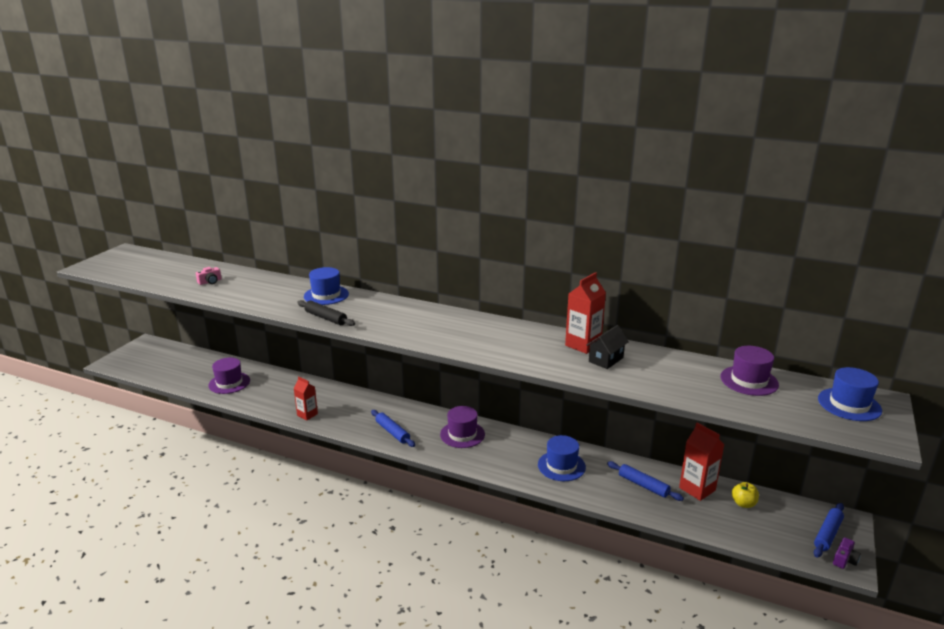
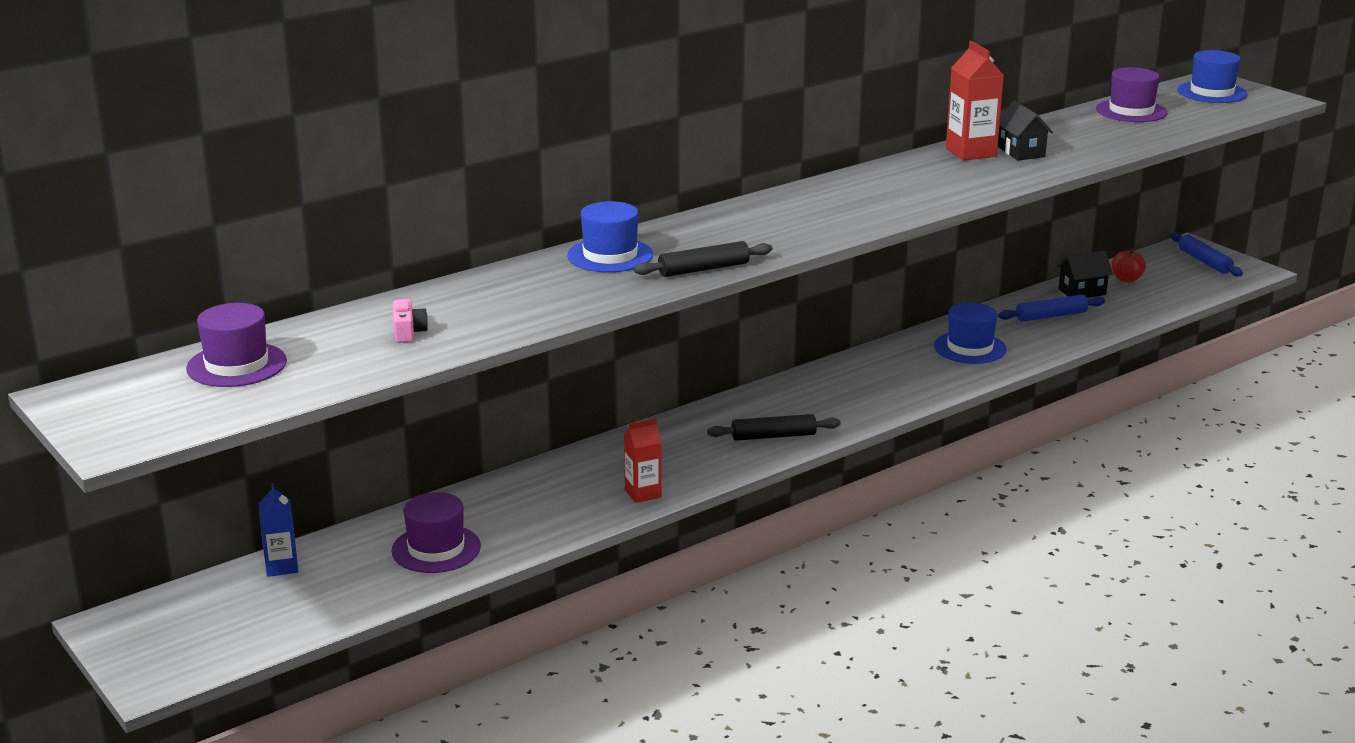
camera: 60 degrees left, 0 degrees up
blue rolling pin [371,410,415,447] -> black rolling pin [707,414,840,441]
purple hat [440,406,485,448] -> purple hat moved to [186,303,287,387]
red carton [679,423,724,501] -> black house [1057,250,1113,298]
yellow apple [732,482,759,508] -> red apple [1112,249,1146,283]
purple camera [833,537,861,569] -> none
none -> blue carton [259,483,298,577]

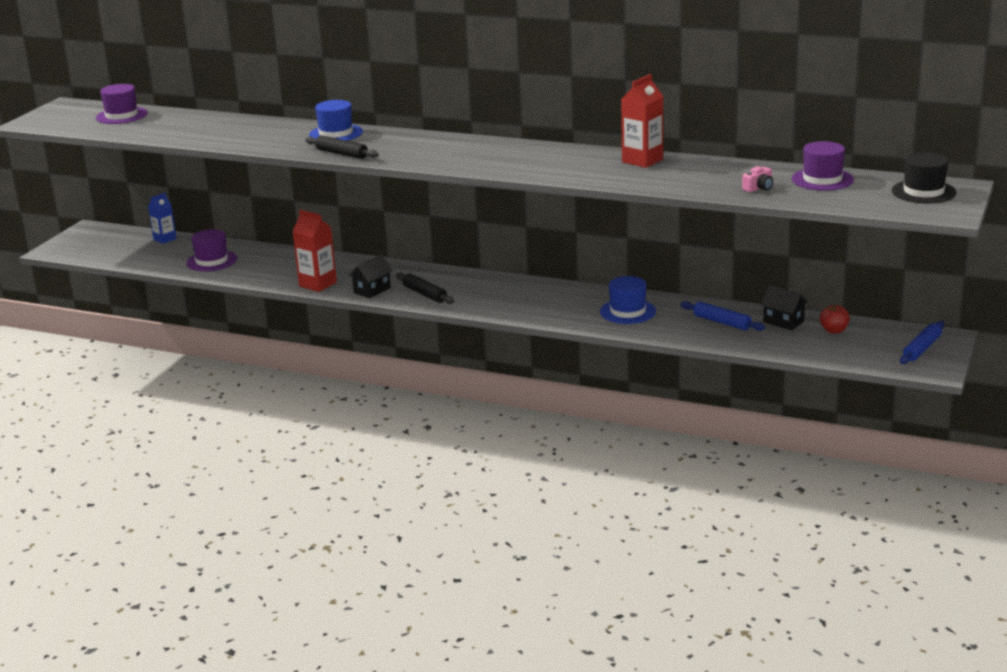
camera: 60 degrees right, 0 degrees up
pink camera [393,299,428,343] -> pink camera moved to [742,166,773,192]
red carton [624,418,662,503] -> red carton [292,210,337,292], size x1.51
black house [998,101,1053,161] -> black house moved to [349,254,393,298]
blue hat [1177,50,1248,103] -> black hat [892,152,956,203]

